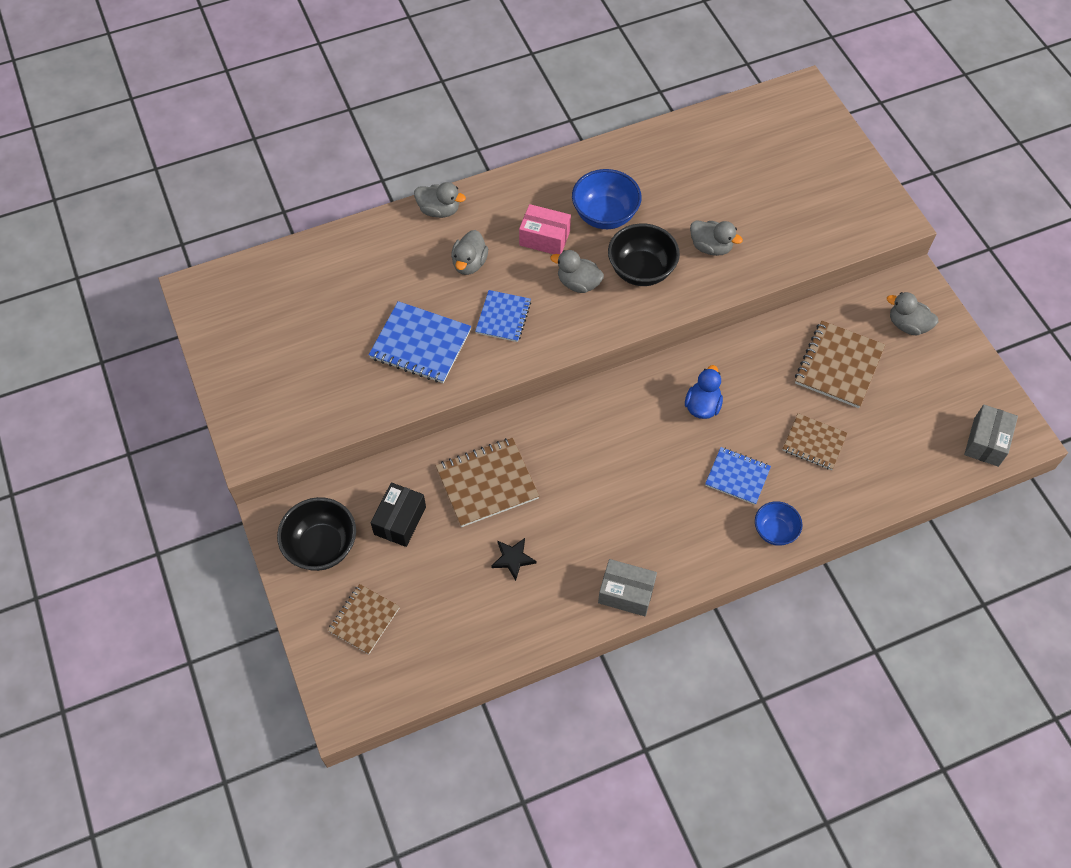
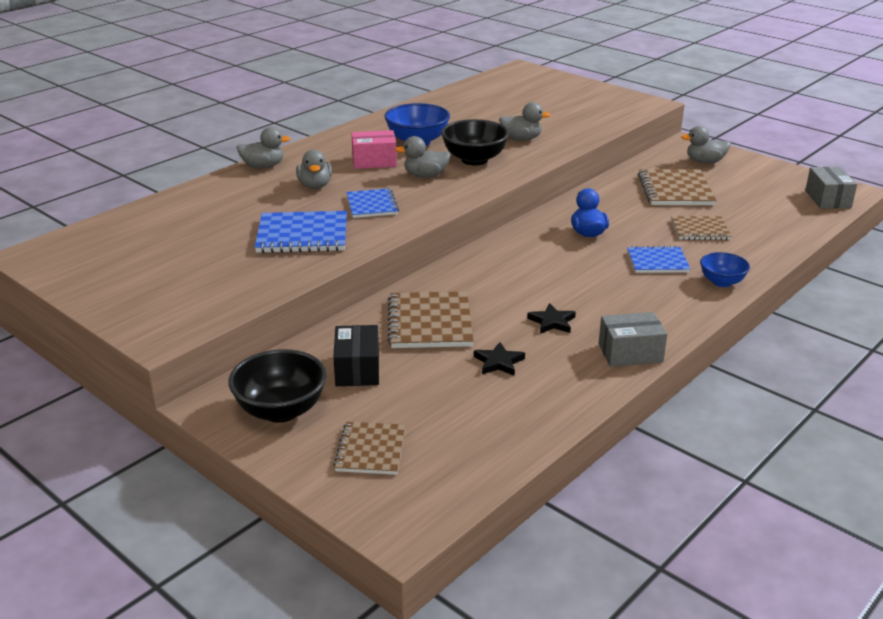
camera: 25 degrees left, 30 degrees down
brown notebook [436,438,539,527] -> brown notebook turned 45 degrees counterclockwise [388,291,474,348]
none -> black star [527,303,576,334]

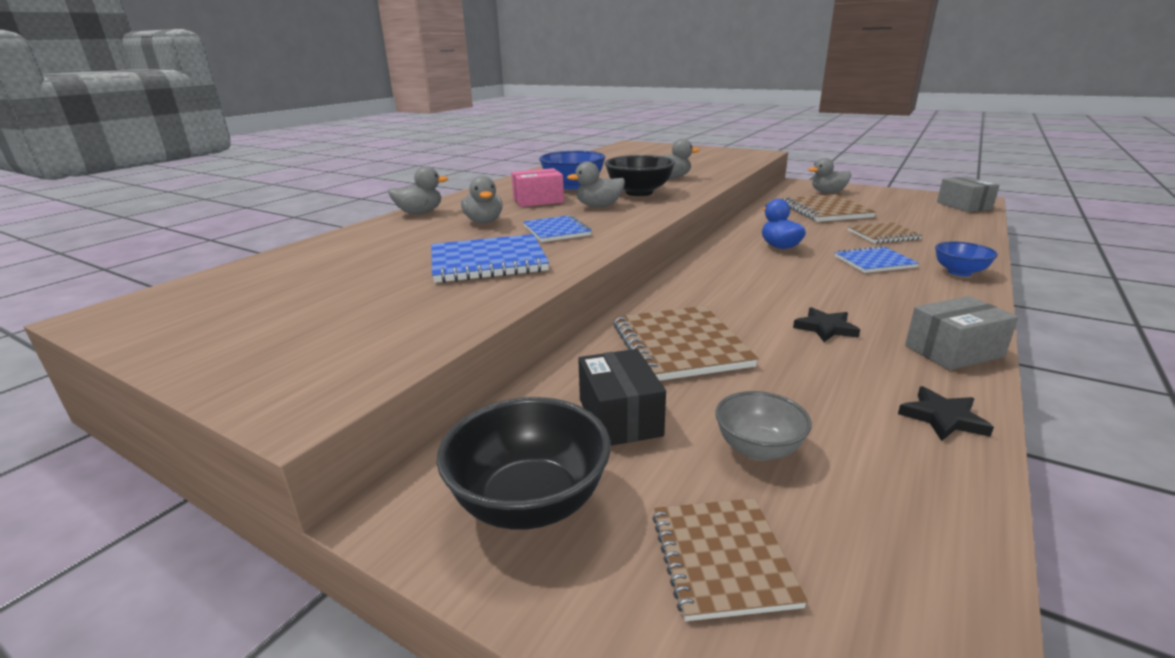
camera: 10 degrees left, 5 degrees down
black star [474,342,525,376] -> black star moved to [898,386,994,441]
none -> grey bowl [715,391,812,461]

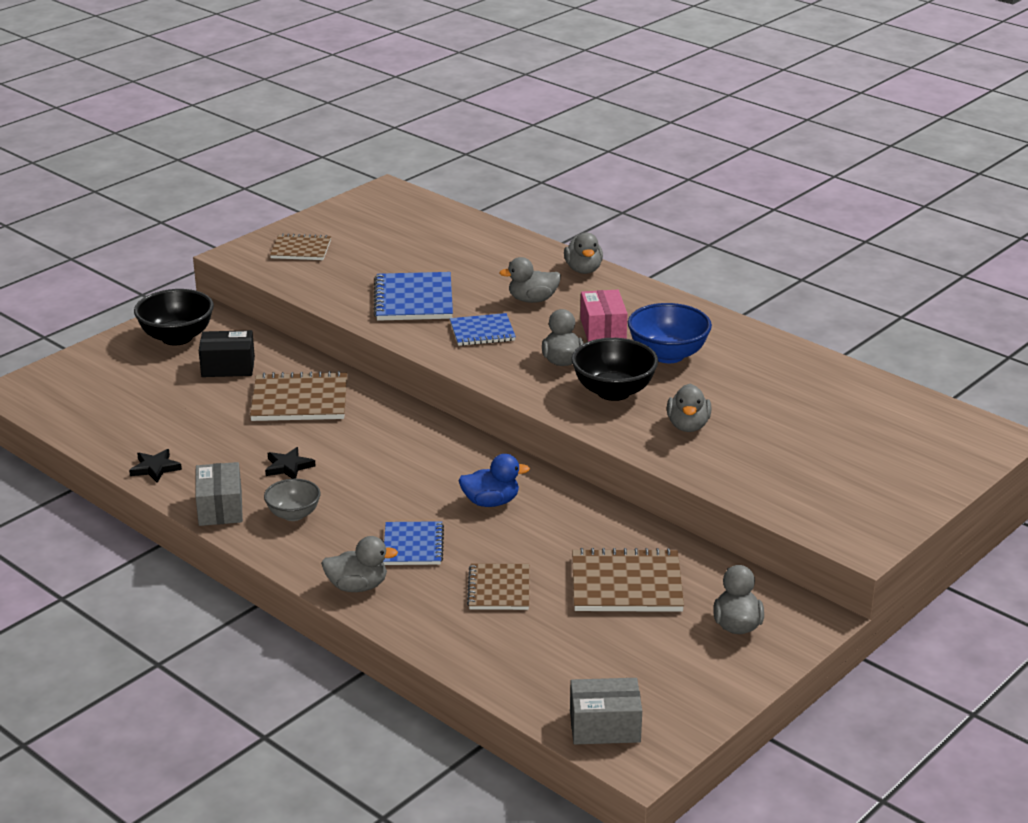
camera: 100 degrees right, 5 degrees up
brown notebook [652,498,808,621] -> brown notebook moved to [270,233,331,260]
grey bowl [715,391,812,461] -> grey bowl moved to [264,479,321,521]
blue bowl [935,241,998,276] -> grey duck [321,536,398,592]

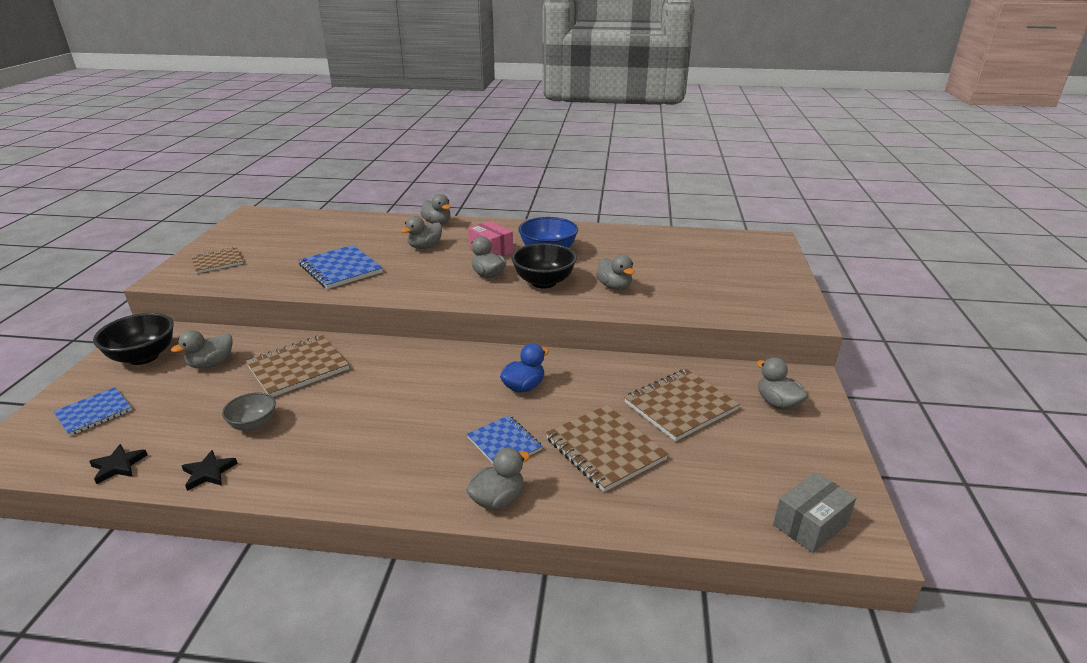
camera: 35 degrees left, 0 degrees up
grey box [196,462,243,526] -> none
black box [199,330,255,377] -> grey duck [171,330,233,369]
grey bowl [264,479,321,521] -> grey bowl moved to [222,392,276,431]
black star [265,447,315,479] -> black star moved to [89,444,148,484]
blue notebook [450,313,516,346] -> blue notebook moved to [53,387,132,436]
brown notebook [467,564,529,610] -> brown notebook [546,405,668,492], size x1.55

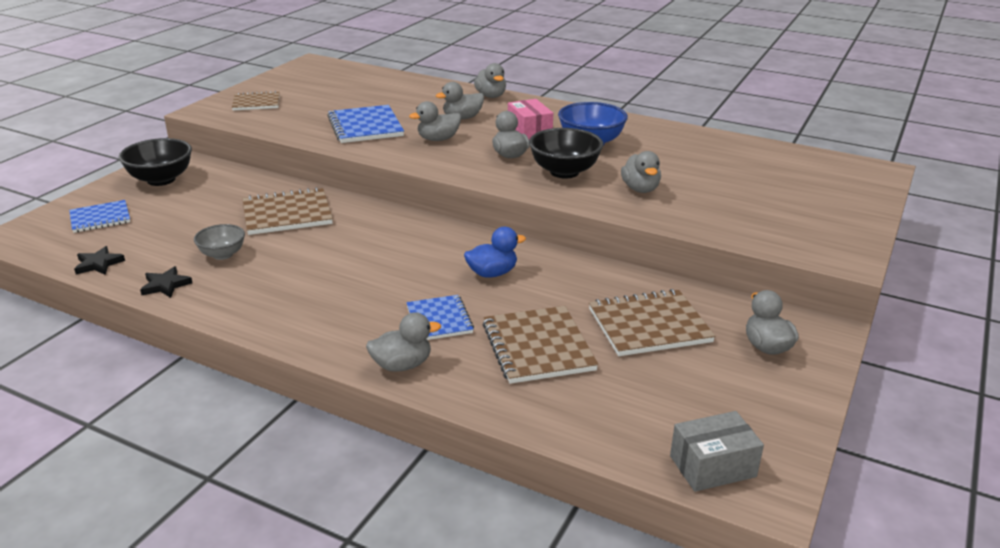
camera: 20 degrees right, 0 degrees up
grey duck [171,330,233,369] -> grey duck moved to [409,101,461,141]

